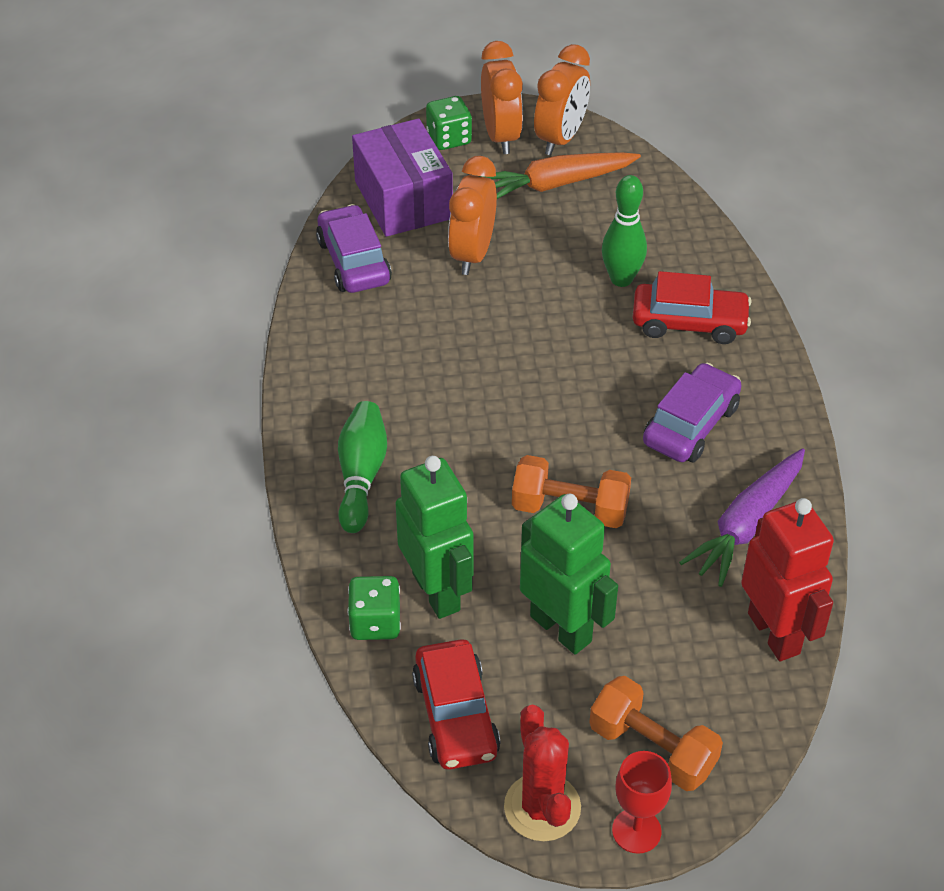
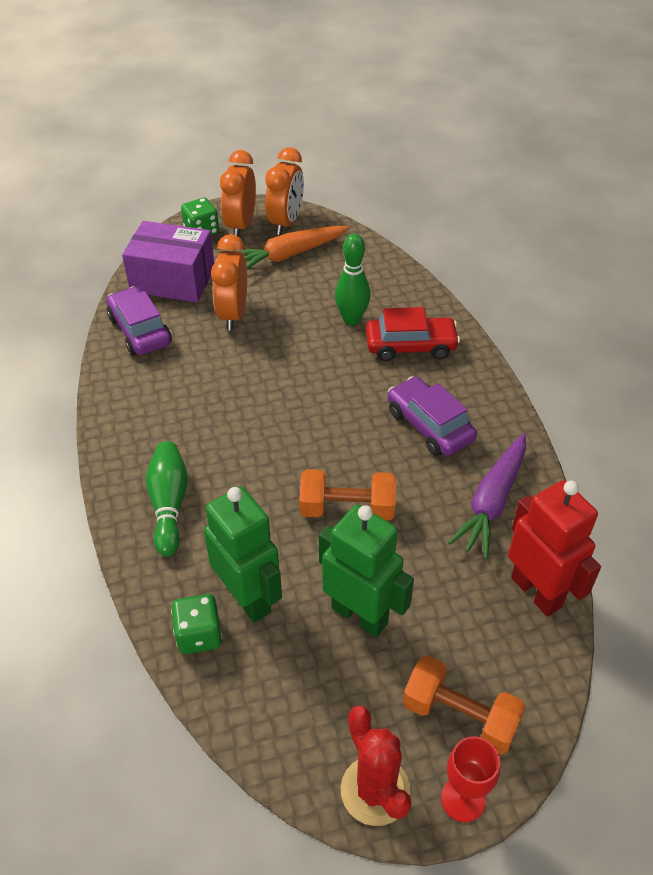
camera: 10 degrees left, 0 degrees up
purple box [352,118,453,237] -> purple box turned 45 degrees counterclockwise [122,221,214,302]
red car [412,639,500,770] -> none
orange clock [481,41,523,154] -> orange clock turned 150 degrees counterclockwise [220,150,256,237]
purple car [643,363,742,462] -> purple car turned 60 degrees counterclockwise [388,376,477,456]

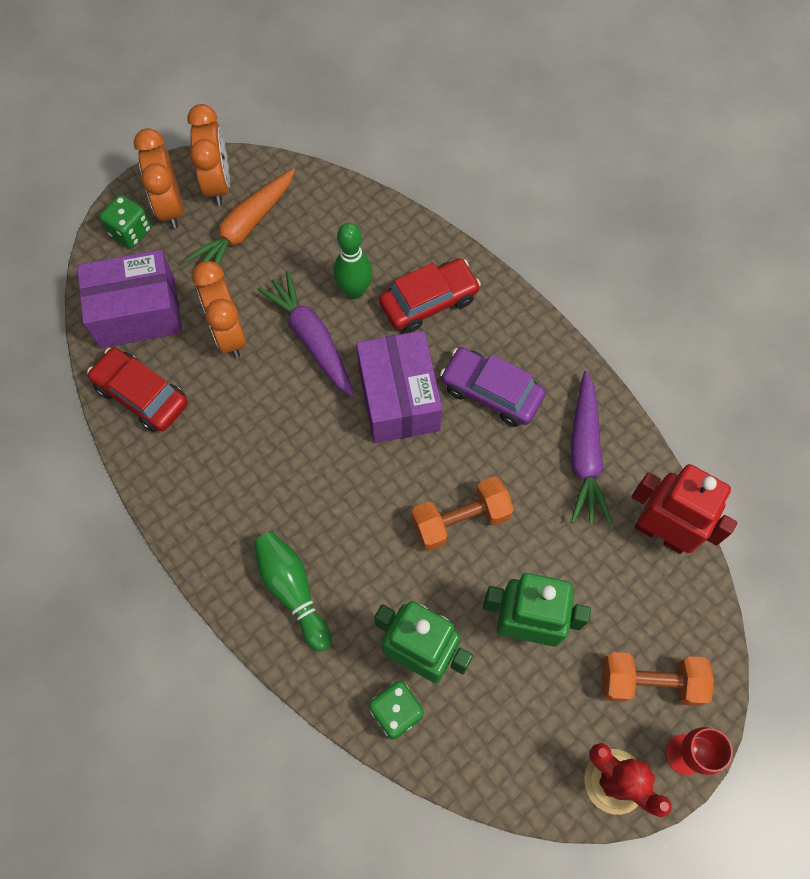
camera: 25 degrees left, 20 degrees up
purple car [107,286,172,355] -> red car [87,347,188,432]
none -> purple carrot [257,271,355,398]
none -> purple box [356,330,442,443]

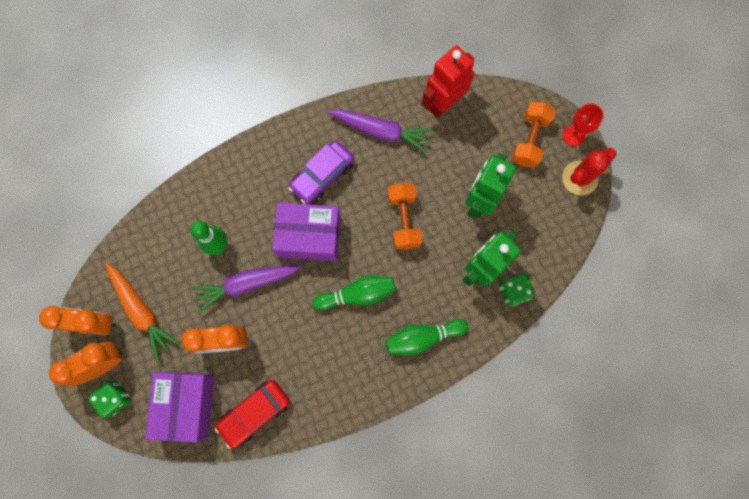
camera: 75 degrees left, 10 degrees up
orange clock [134,128,183,229] -> orange clock turned 150 degrees clockwise [49,342,123,386]
red car [379,259,481,333] -> none
none -> green bowling pin [312,275,395,311]

